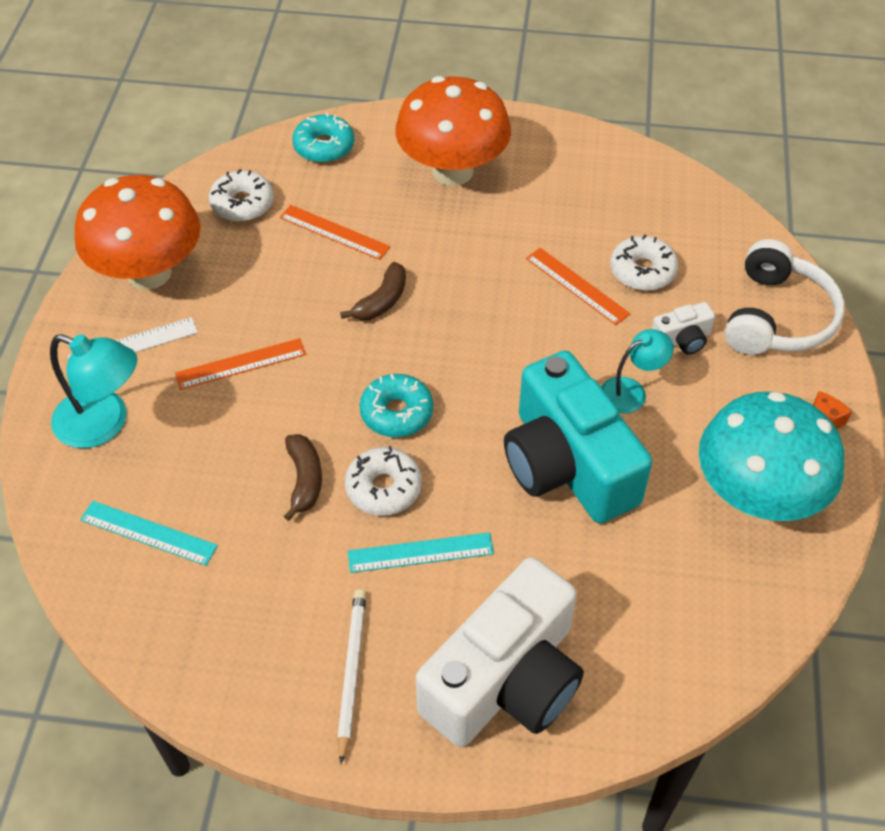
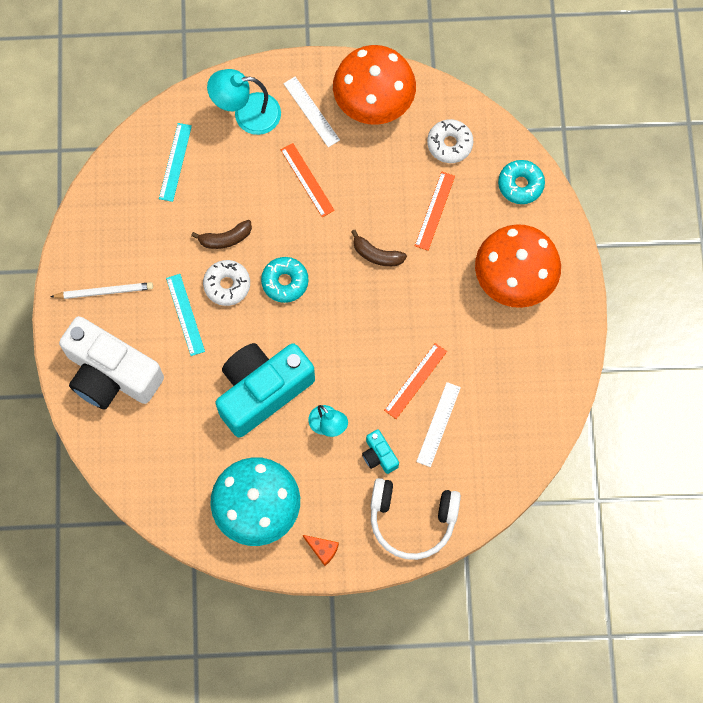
camera: 80 degrees right, 20 degrees up
turquoise lamp [50,334,137,448] -> turquoise lamp turned 75 degrees clockwise [207,69,281,135]
white donut [610,235,678,291] -> white ruler [416,382,461,467]
white camera [652,302,715,355] -> turquoise camera [362,429,399,474]

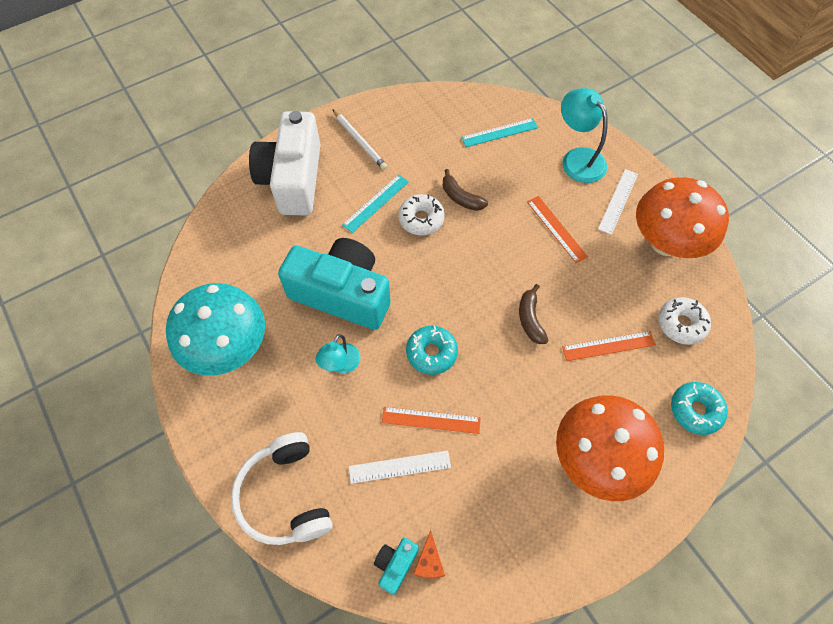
camera: 60 degrees right, 10 degrees down
turquoise donut [261,257,309,303] -> turquoise donut moved to [406,325,458,375]
orange ruler [281,143,335,217] -> orange ruler turned 60 degrees counterclockwise [527,196,588,263]
orange cheese [303,535,339,566] -> orange cheese moved to [413,531,445,579]
turquoise camera [362,429,399,474] -> turquoise camera moved to [374,538,419,595]

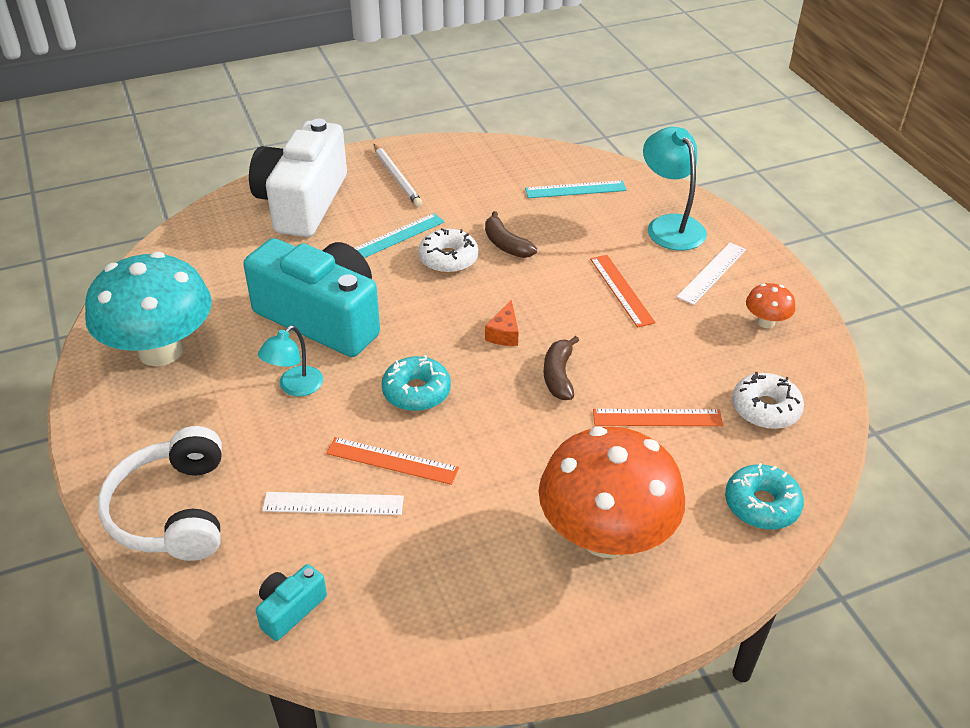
camera: 10 degrees right, 20 degrees down
orange cheese [413,531,445,579] -> orange cheese moved to [485,300,519,346]
orange mushroom [636,177,729,258] -> orange mushroom [746,283,795,328], size x0.42

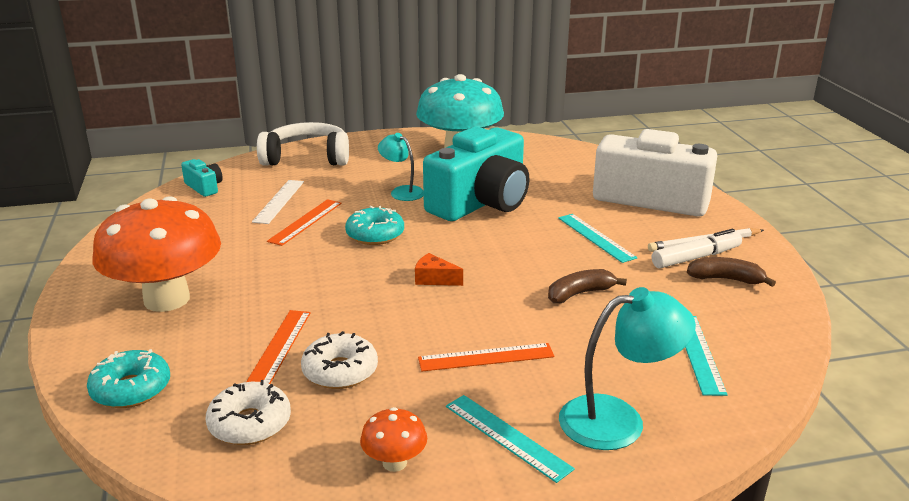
camera: 100 degrees right, 15 degrees down
white donut [418,228,479,273] -> white donut moved to [301,331,378,389]
brown banana [544,336,579,400] -> brown banana moved to [687,257,776,287]
white ruler [677,243,746,305] -> turquoise ruler [446,395,575,483]
none -> white marker [652,229,742,269]

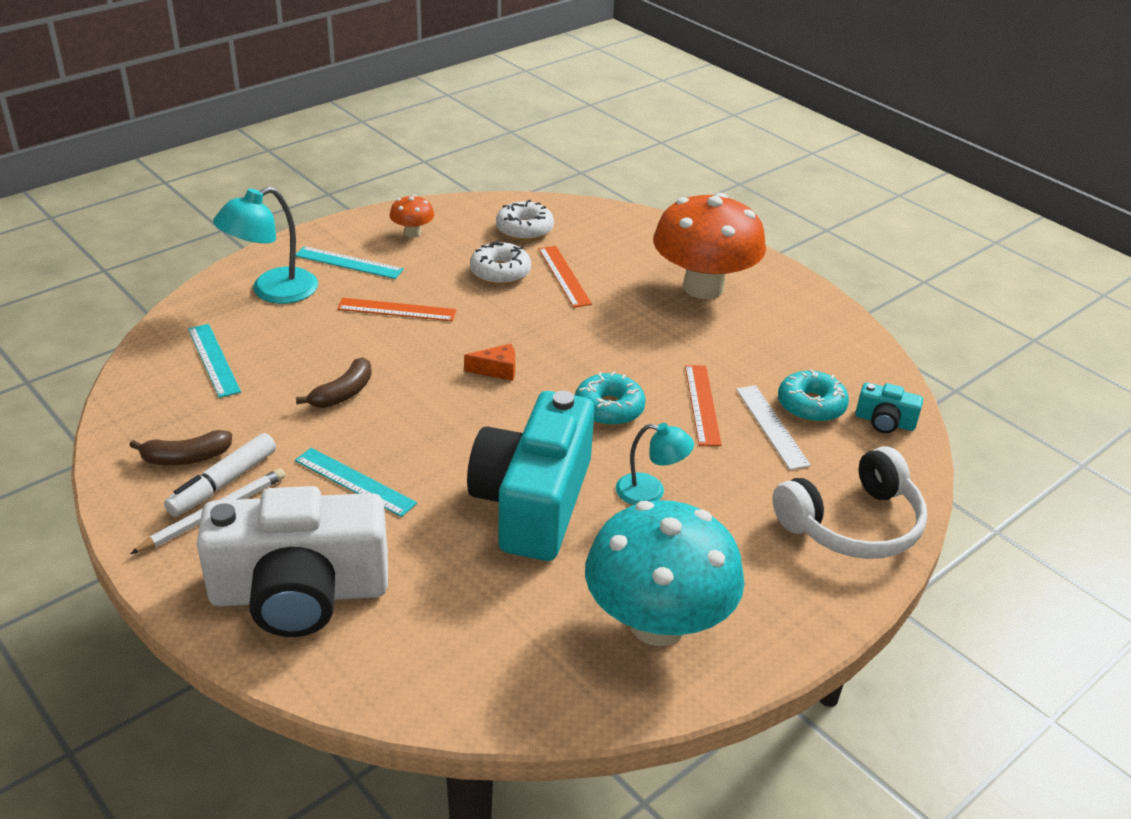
camera: 150 degrees right, 10 degrees up
turquoise donut [87,349,170,408] -> turquoise donut moved to [778,369,849,423]
orange ruler [418,343,555,371] -> orange ruler turned 45 degrees clockwise [337,298,457,321]

